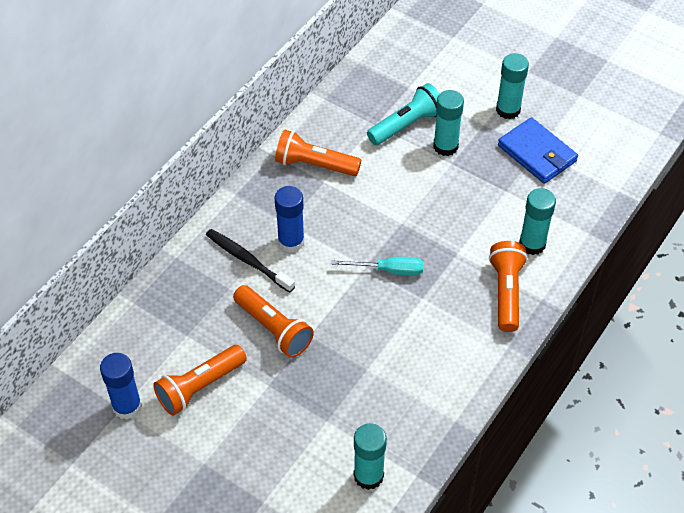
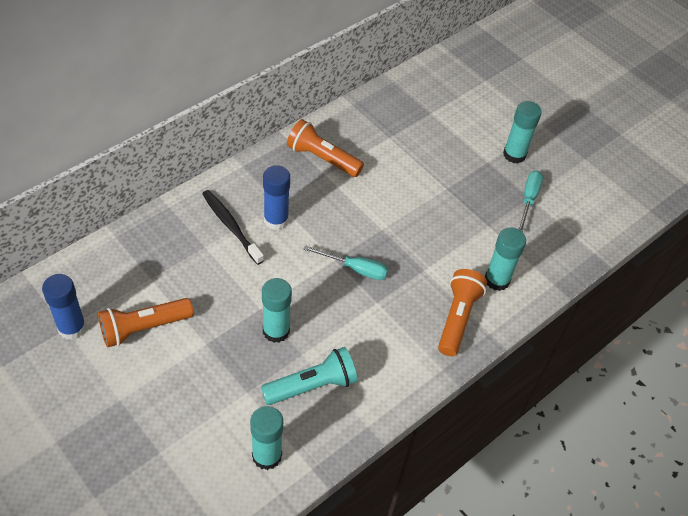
camera: 10 degrees right, 0 degrees up
orange flashlight [233,285,314,358] -> none
turquoise flashlight [367,83,440,145] -> turquoise flashlight moved to [261,347,358,405]
turquoise glue stick [433,90,464,156] -> turquoise glue stick moved to [262,278,292,343]
blue wallet [498,117,578,184] -> turquoise screwdriver [518,170,543,232]

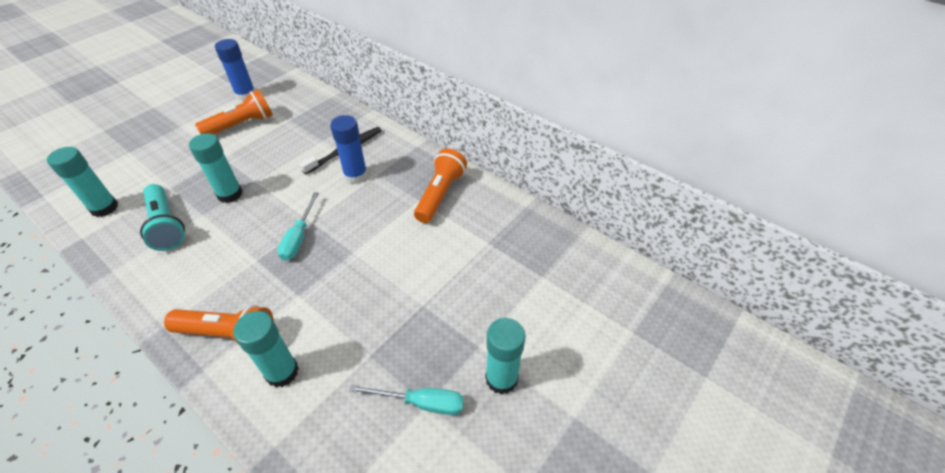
camera: 85 degrees right, 5 degrees down
orange flashlight [98,298,194,348] -> orange flashlight turned 90 degrees clockwise [195,89,273,134]

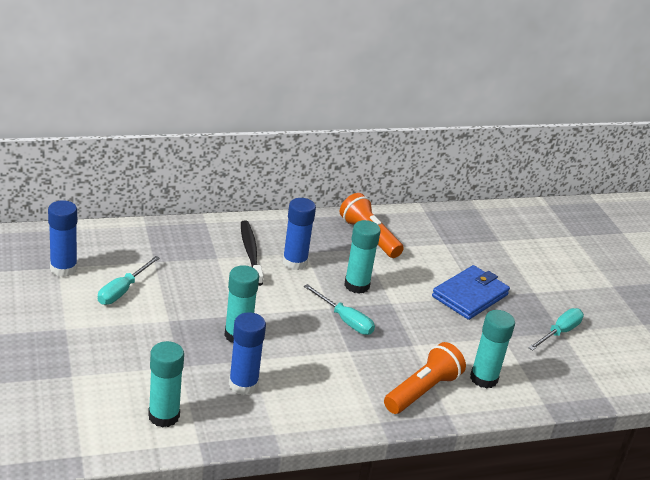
camera: 60 degrees left, 15 degrees down
turquoise flashlight [140,184,185,251] -> blue glue stick [229,312,266,395]
orange flashlight [195,89,273,134] -> turquoise screwdriver [98,256,160,305]
turquoise glue stick [485,318,526,395] -> turquoise glue stick moved to [344,220,381,294]
none -> blue wallet [432,265,510,320]

